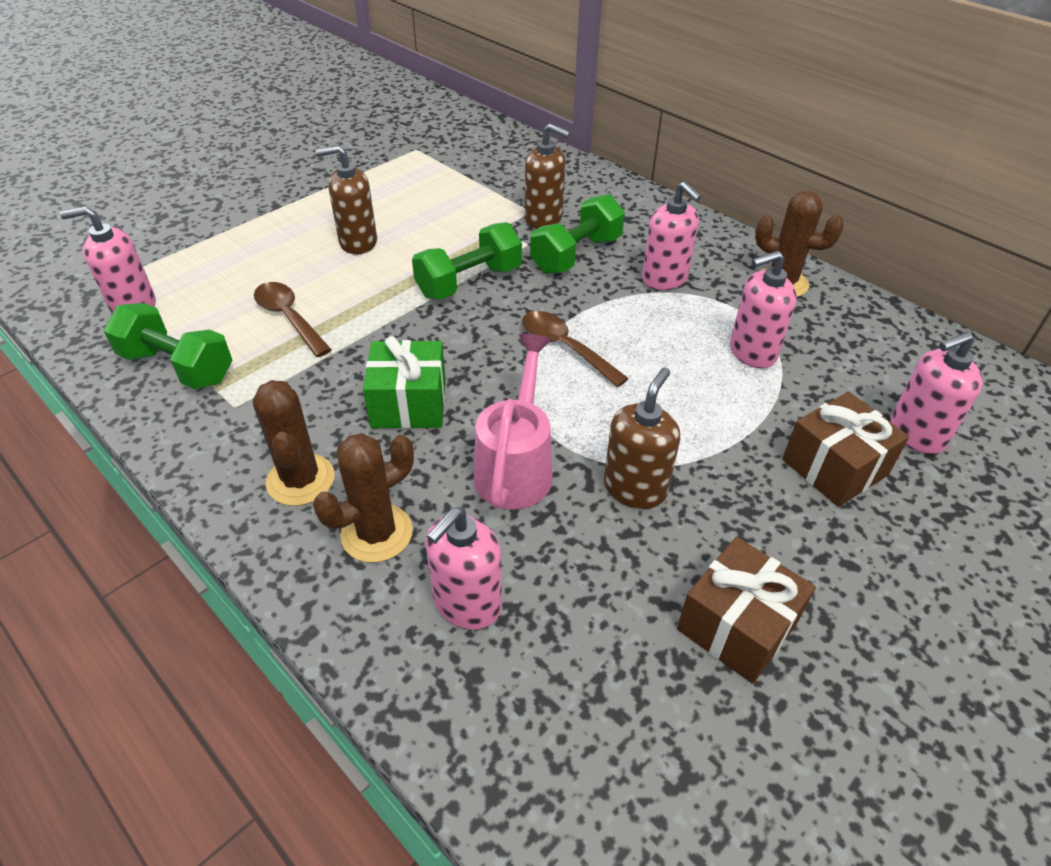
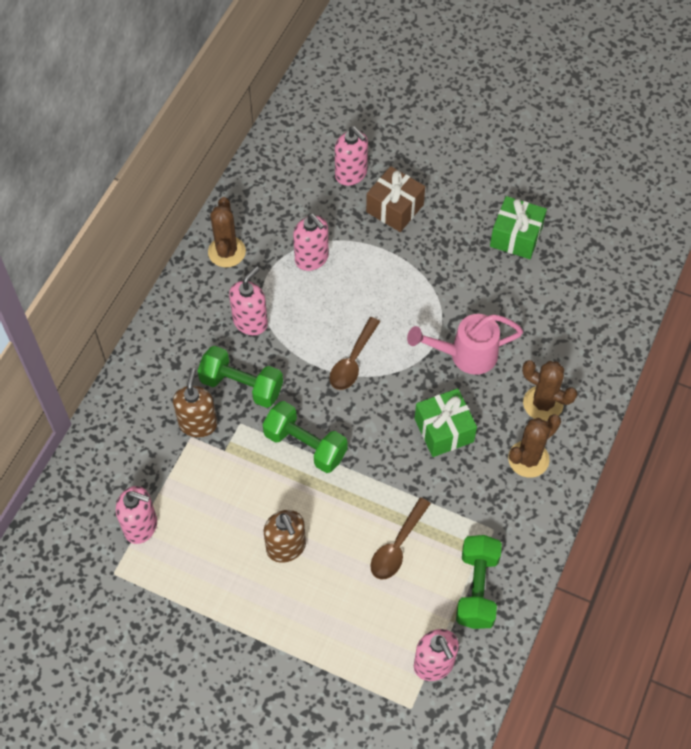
camera: 110 degrees left, 15 degrees up
pink soap dispenser [426,507,502,630] -> pink soap dispenser moved to [116,486,157,544]
brown soap dispenser [604,368,680,509] -> none
brown gift [677,537,816,684] -> green gift [490,196,547,259]

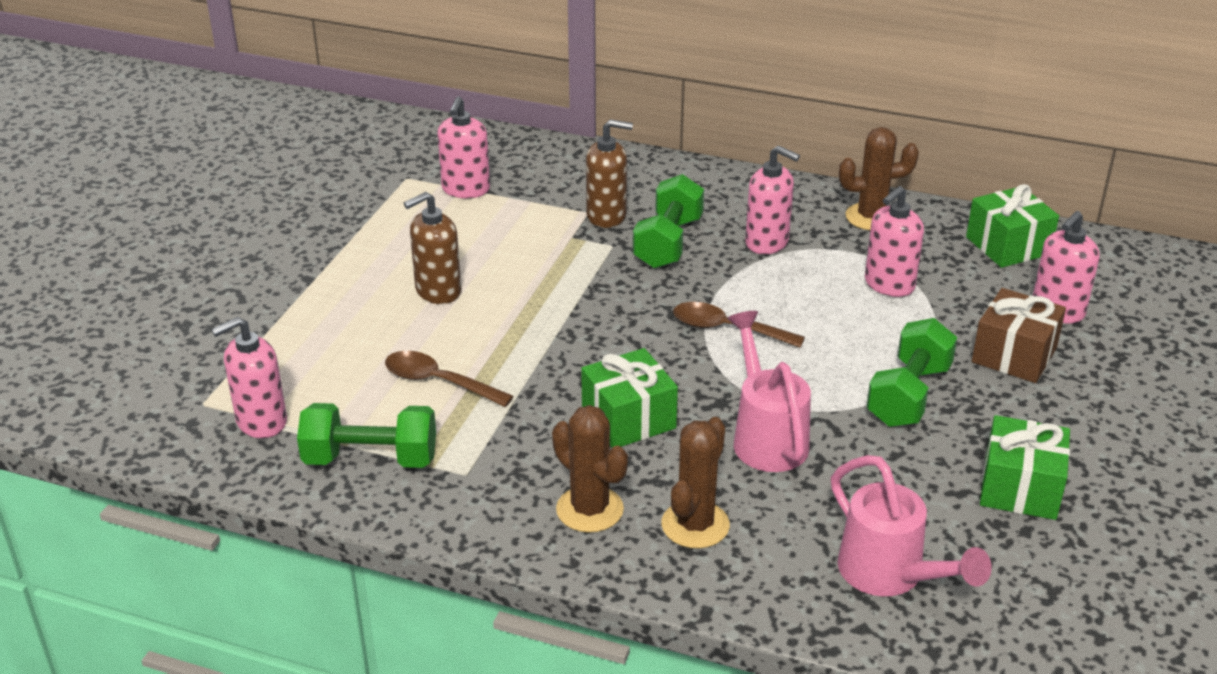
camera: 85 degrees right, 25 degrees down
green dumbbell [263,401,347,473] -> green dumbbell moved to [866,318,957,427]
none -> pink watering can [831,455,992,596]
none -> green gift [966,184,1059,268]

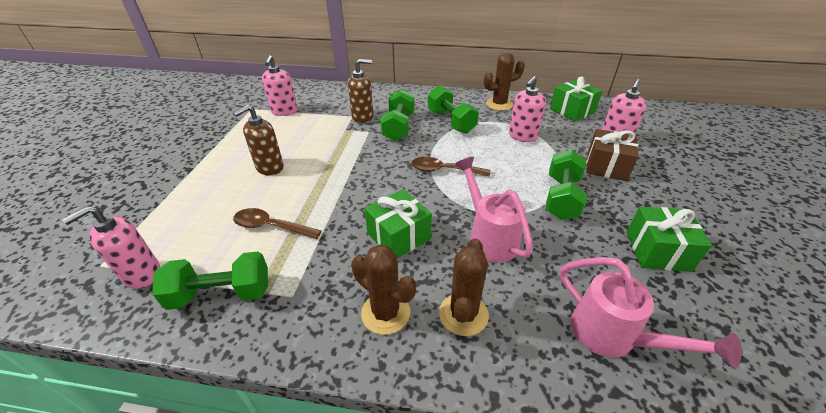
camera: 10 degrees left, 5 degrees up
pink soap dispenser [745,146,800,254] -> green dumbbell [428,85,479,133]

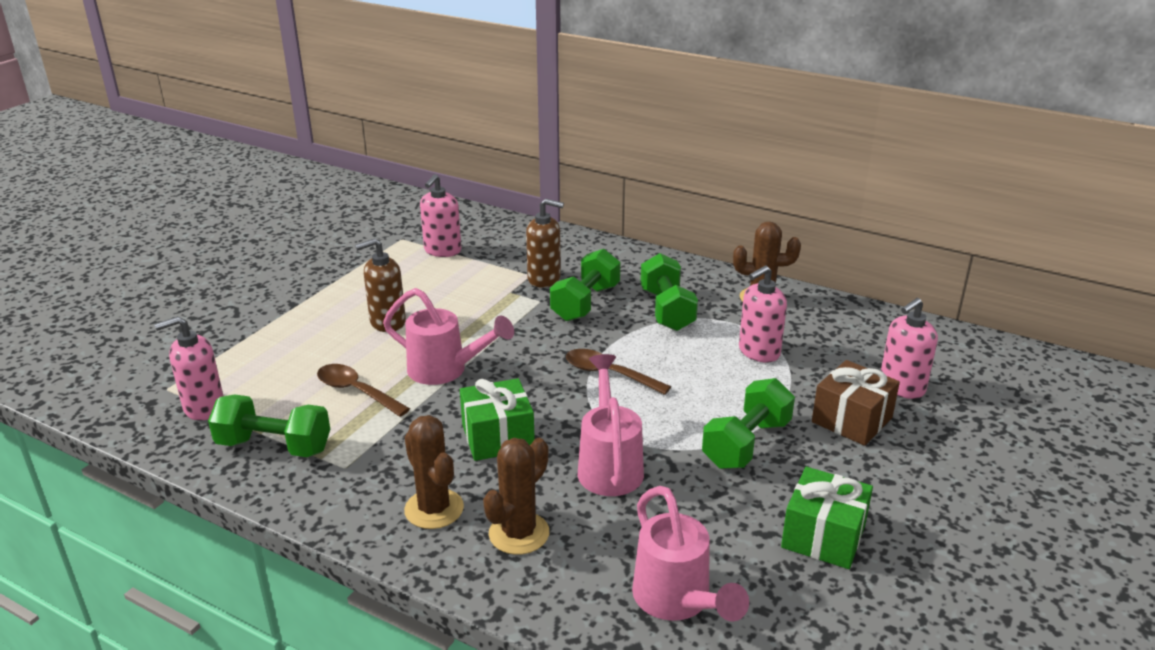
camera: 20 degrees right, 10 degrees down
green gift [550,77,602,122] -> none
none -> pink watering can [383,288,514,385]

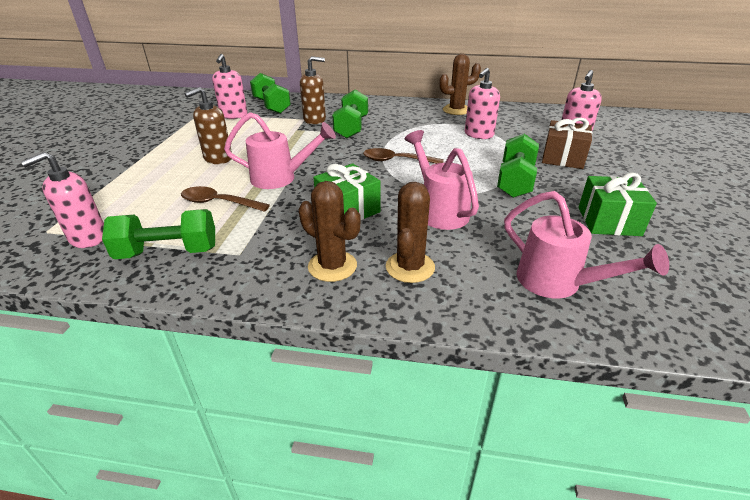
camera: 20 degrees left, 5 degrees up
green dumbbell [640,253,698,331] -> green dumbbell moved to [250,73,291,114]

